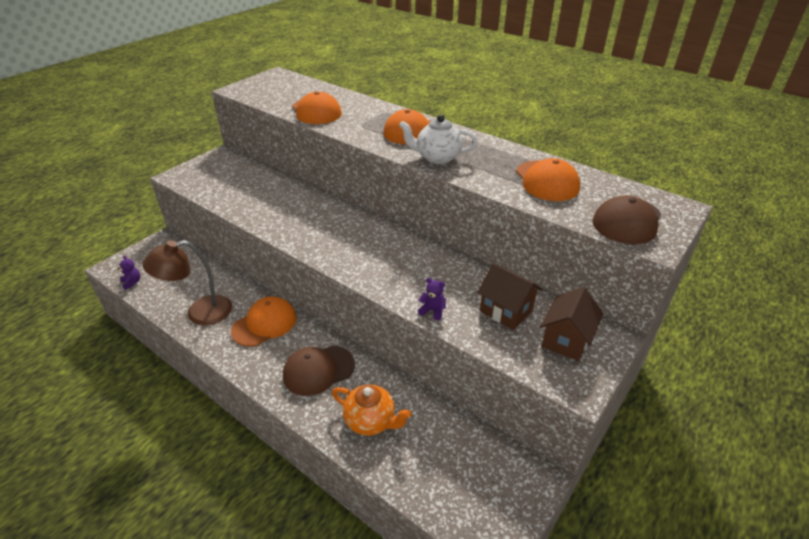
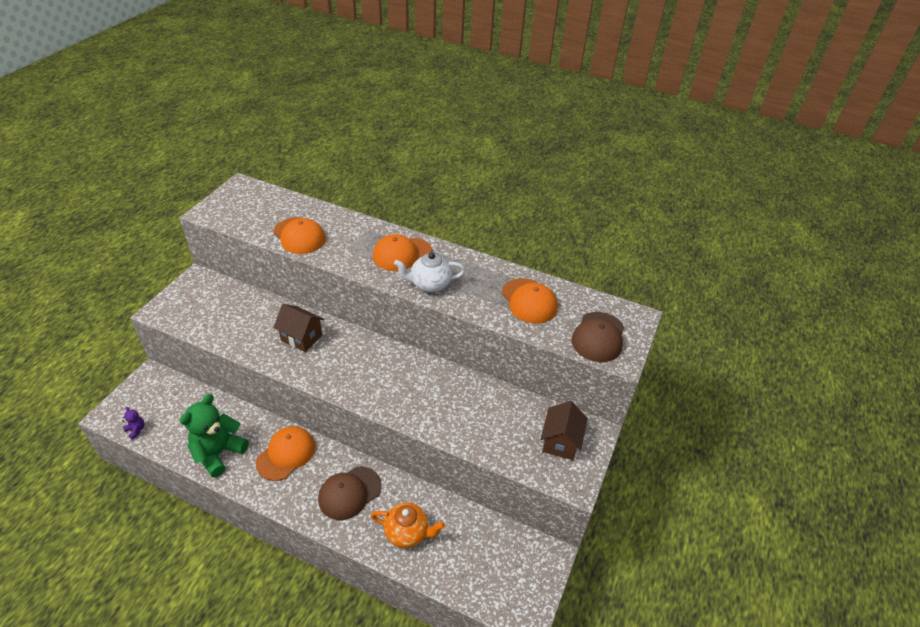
camera: 15 degrees left, 5 degrees up
brown lamp [143,240,232,326] -> green teddy bear [180,394,249,478]
purple teddy bear [418,278,446,321] -> none
brown house [477,263,542,330] -> brown house moved to [273,304,324,352]

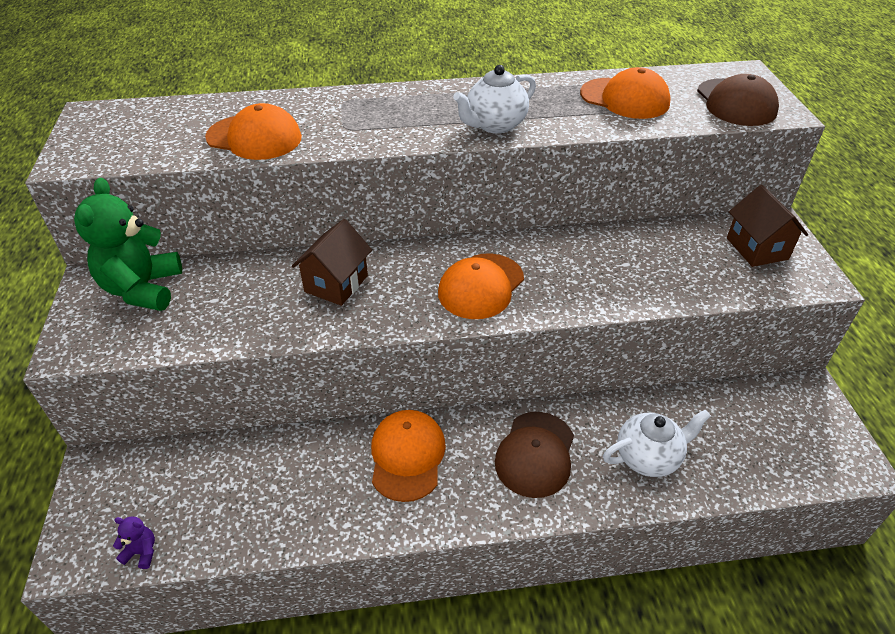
camera: 30 degrees left, 0 degrees up
green teddy bear [180,394,249,478] -> green teddy bear moved to [74,178,182,311]
brown house [273,304,324,352] -> brown house turned 60 degrees counterclockwise [292,219,372,306]
orange teapot [371,502,445,548] -> white teapot [603,410,711,477]
orange cap [373,234,432,271] -> orange cap moved to [438,253,524,319]

